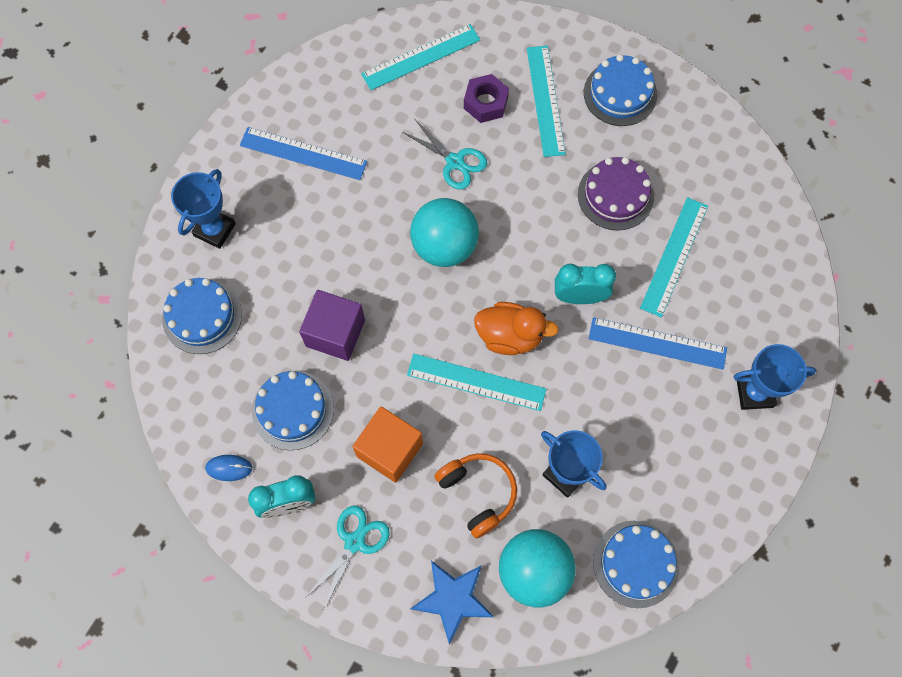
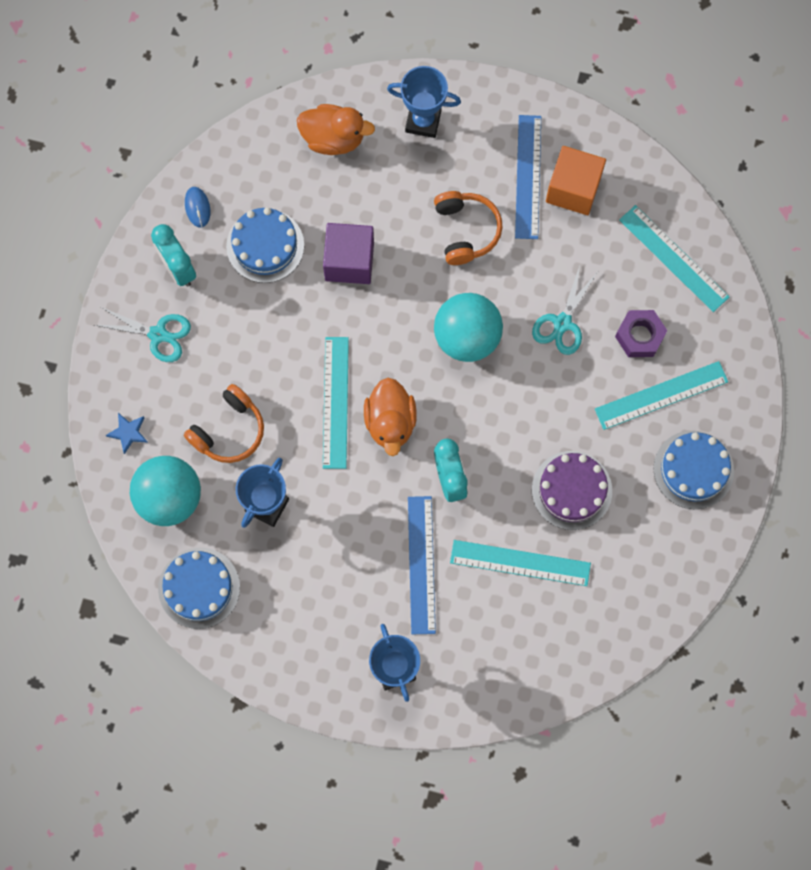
camera: 75 degrees right, 5 degrees up
blue cake [162,278,242,354] -> orange duck [297,104,375,155]
orange cube [352,406,423,483] -> orange cube moved to [546,146,606,215]
blue star [410,561,494,644] -> blue star [106,413,148,454], size x0.55
none -> orange headphones [434,191,502,265]

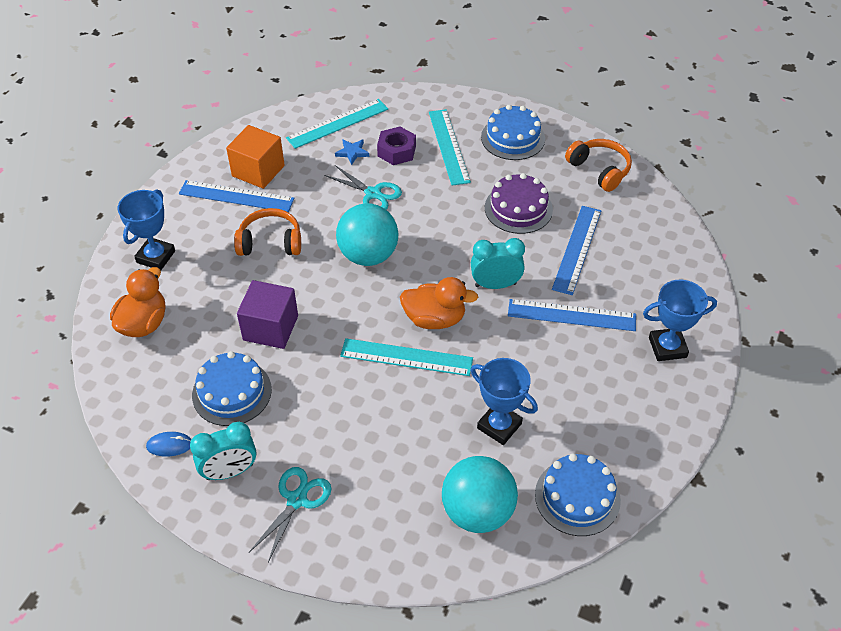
camera: 80 degrees left, 25 degrees down
blue star [106,413,148,454] -> blue star moved to [335,139,369,165]
orange headphones [184,384,264,463] -> orange headphones moved to [565,139,632,192]
turquoise ruler [450,540,591,586] -> blue ruler [552,206,601,295]

